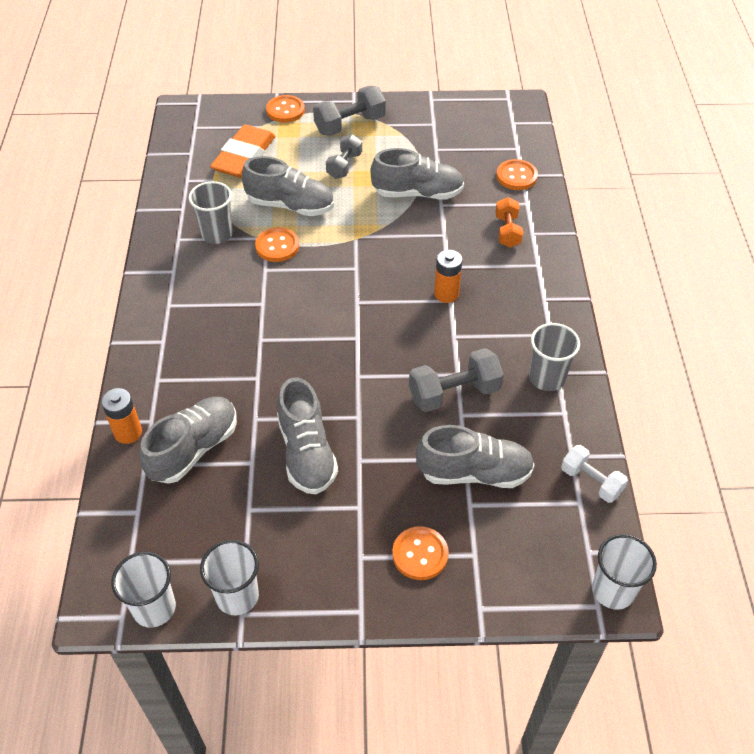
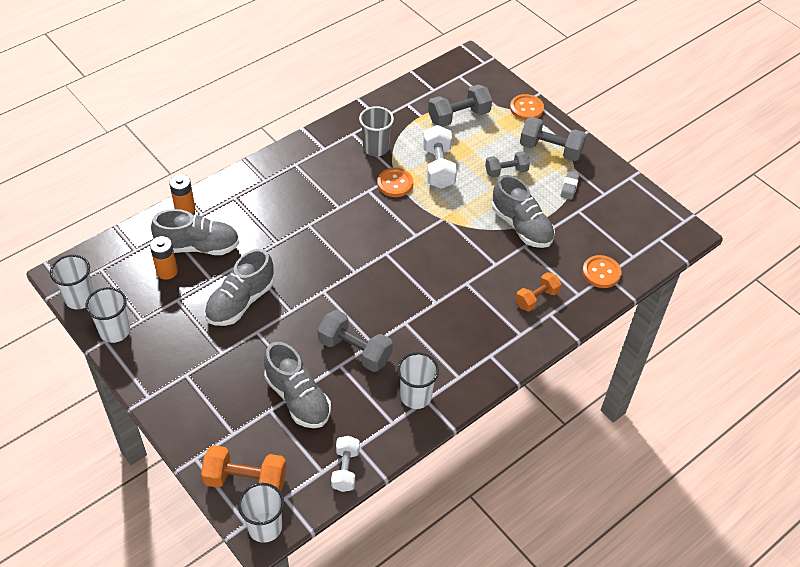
camera: 50 degrees right, 0 degrees up
orange eraser [210,125,275,178] -> grey dumbbell [428,84,492,127]
grey shoe [242,156,334,216] -> white dumbbell [423,125,457,189]
orange button [392,526,449,580] -> none
orange battery [434,250,463,303] -> orange battery moved to [150,236,178,280]
grey cup [529,323,580,391] -> white cup [397,352,439,409]
none -> orange dumbbell [201,445,287,491]
none -> grey eraser [561,171,580,200]

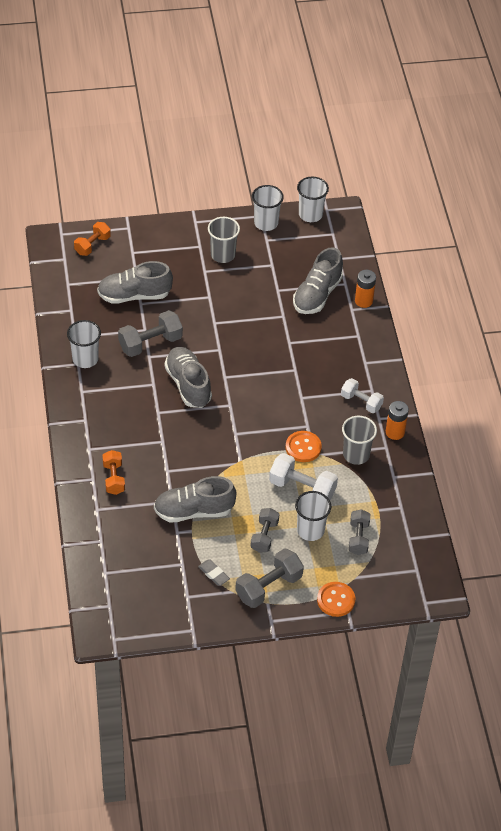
camera: 120 degrees right, 0 degrees up
orange battery [150,236,178,280] -> orange battery moved to [386,401,409,440]
orange dumbbell [201,445,287,491] -> orange dumbbell [74,222,111,256], size x0.66
grey shoe [205,249,274,326] -> grey shoe moved to [165,347,212,408]
white cup [238,483,284,543] -> white cup moved to [295,491,331,541]
white dumbbell [331,436,360,492] -> white dumbbell moved to [341,378,384,413]
grey dumbbell [428,84,492,127] -> grey dumbbell [348,509,370,555], size x0.66
orange button [582,255,621,288] -> none
none -> grey cup [208,217,240,263]

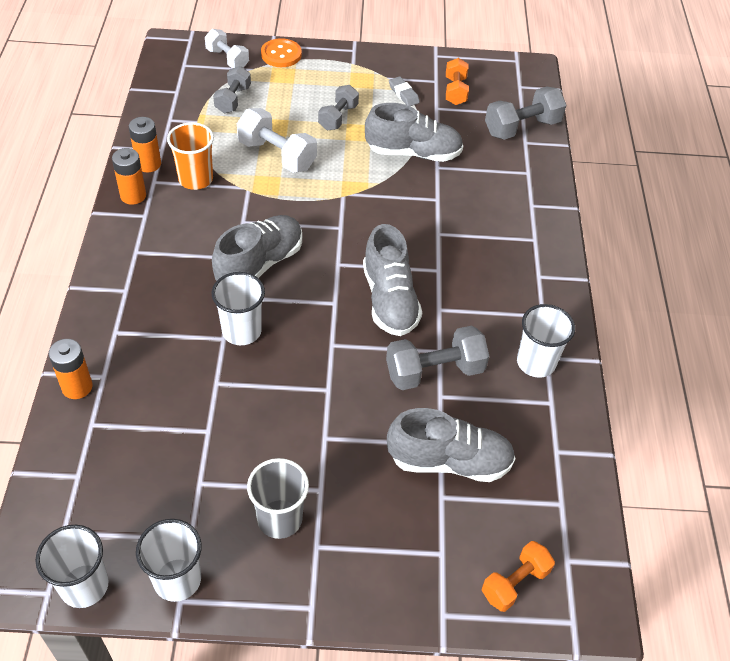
camera: 170 degrees left, 0 degrees up
orange dumbbell [102,450,125,495] -> orange dumbbell moved to [446,58,469,105]
grey dumbbell [235,548,304,608] -> grey dumbbell moved to [485,86,567,140]
orange button [286,431,322,462] -> none
grey shoe [293,247,343,314] -> grey shoe moved to [212,215,302,281]
white cup [295,491,331,541] -> white cup moved to [212,272,265,345]
white dumbbell [341,378,384,413] -> white dumbbell moved to [205,29,249,68]
grey cup [342,416,377,465] -> orange cup [167,122,214,190]
none -> orange battery [129,117,161,172]

